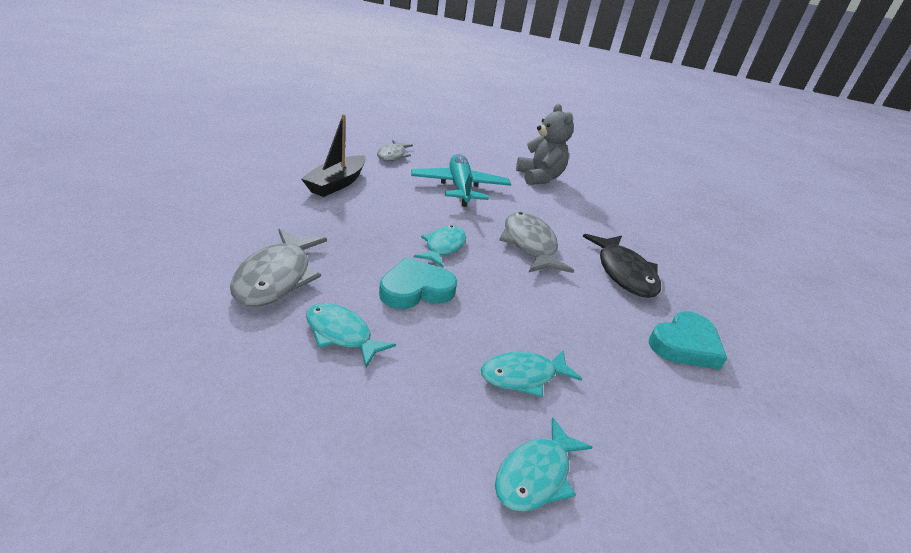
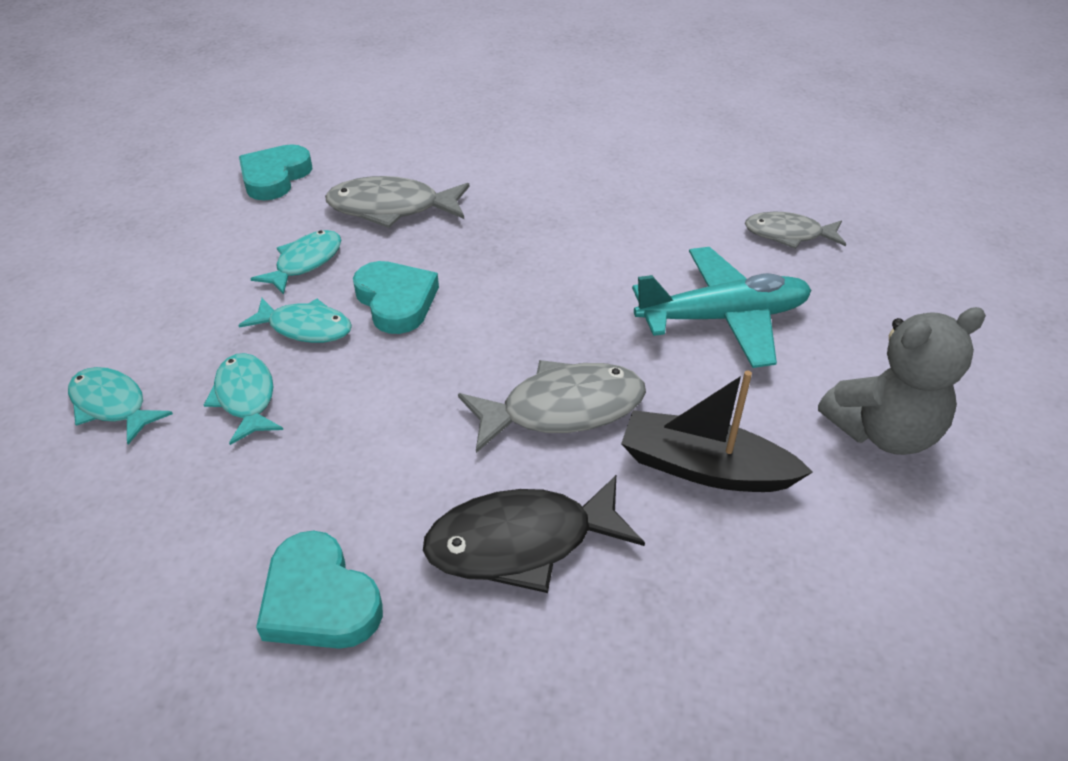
camera: 90 degrees right, 10 degrees up
black boat [301,114,366,197] -> black boat moved to [621,370,813,492]
turquoise fish [414,225,466,267] -> turquoise fish moved to [238,298,352,343]
none -> turquoise heart [239,144,312,200]

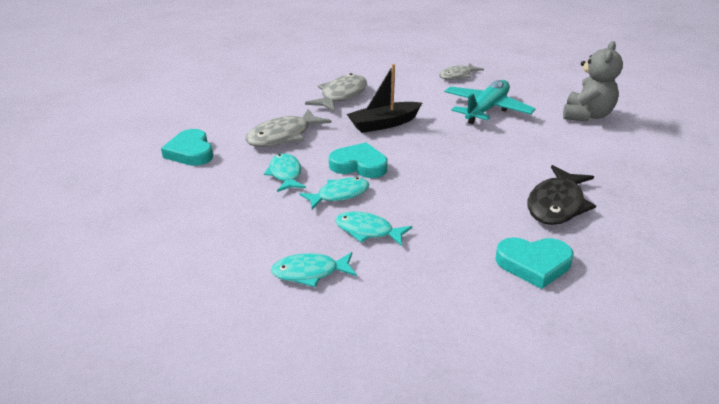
camera: 45 degrees left, 10 degrees down
grey fish [458,360,646,453] -> grey fish moved to [305,73,367,112]
black boat [621,370,813,492] -> black boat moved to [347,64,422,133]

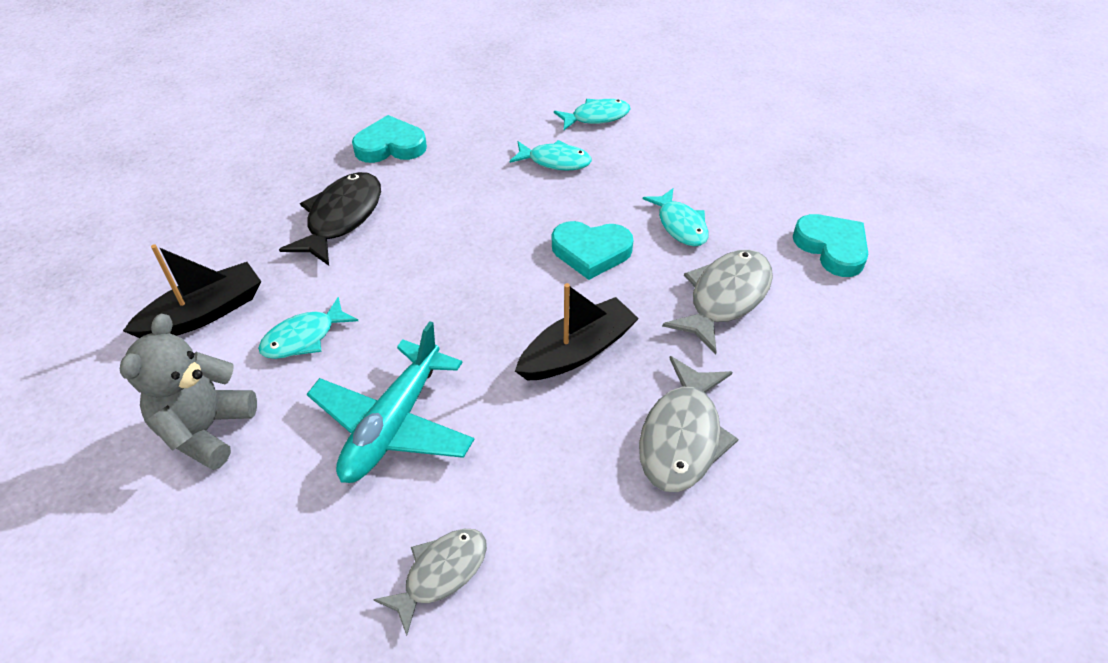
camera: 170 degrees right, 15 degrees up
turquoise fish [299,177,369,209] -> turquoise fish moved to [258,297,358,359]
none -> black boat [123,244,261,338]

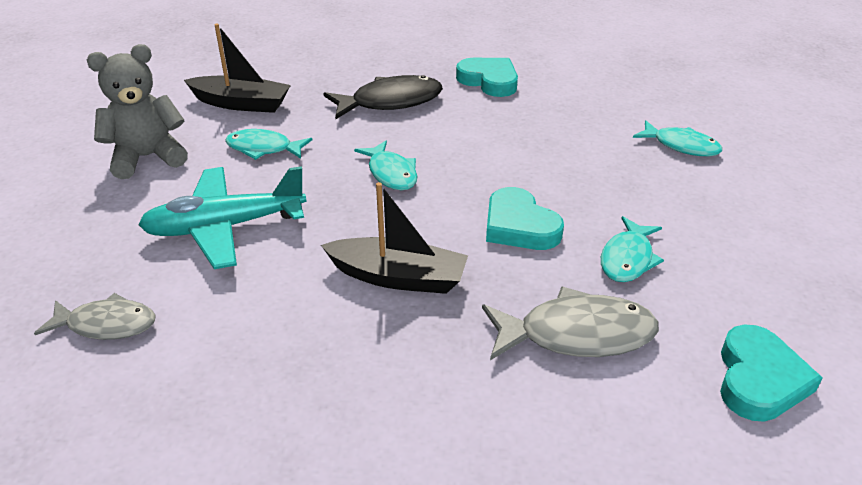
camera: 50 degrees right, 10 degrees down
turquoise fish [509,140,592,171] -> turquoise fish moved to [354,141,417,190]
grey fish [639,356,739,492] -> none

